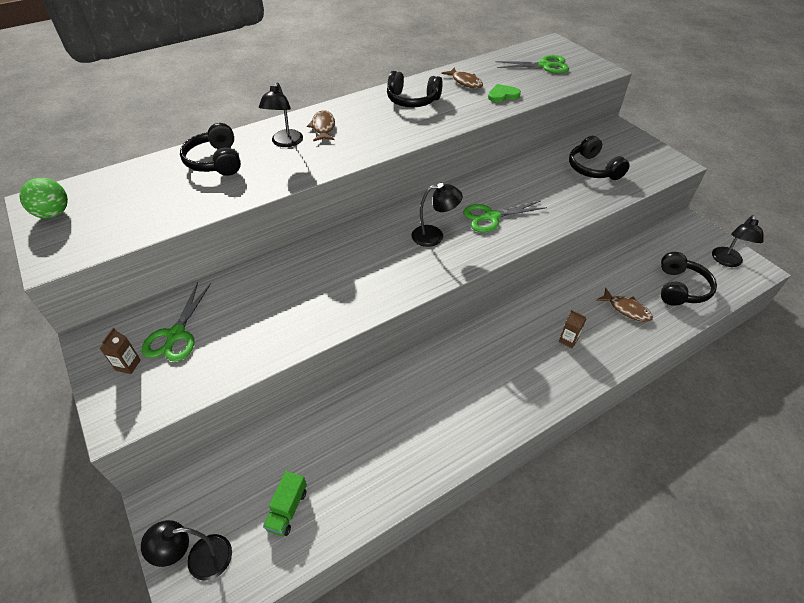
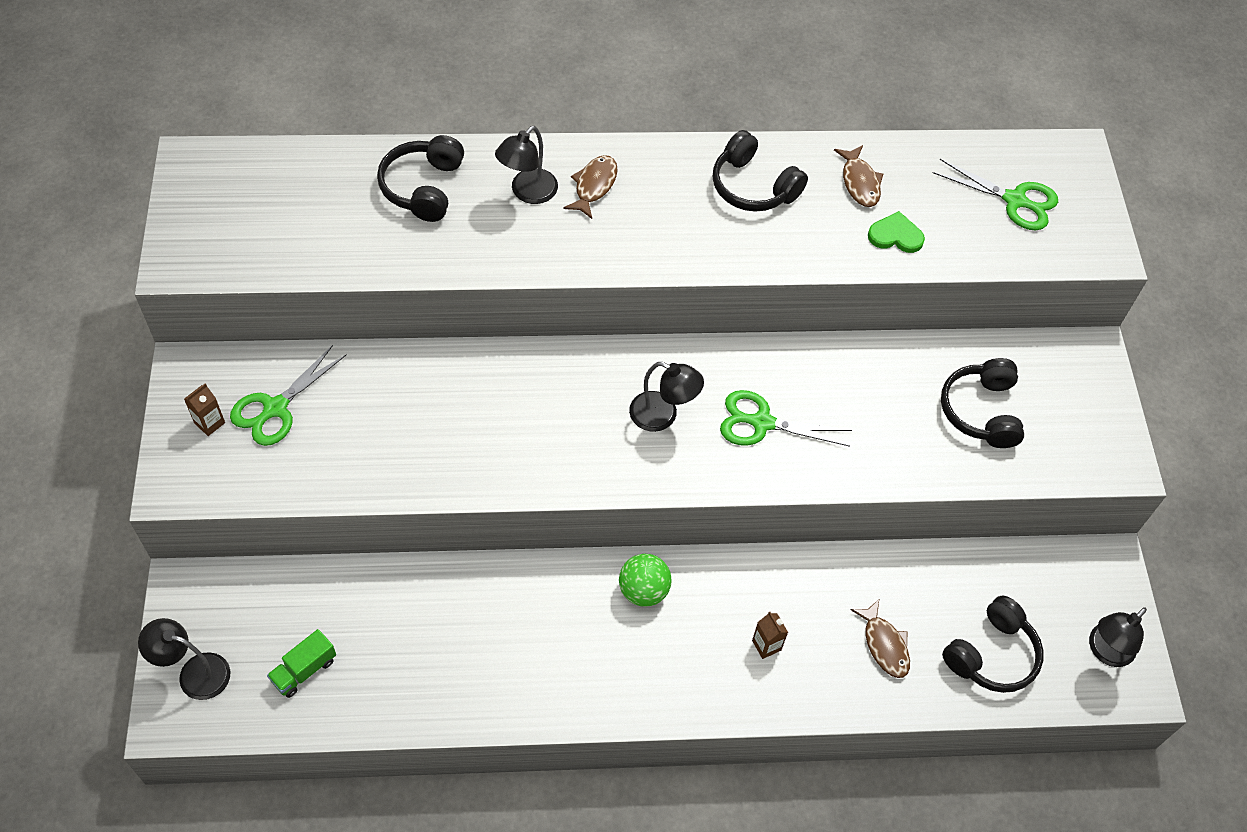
camera: 25 degrees right, 10 degrees up
green ball [19,178,68,219] -> green ball moved to [619,554,672,607]

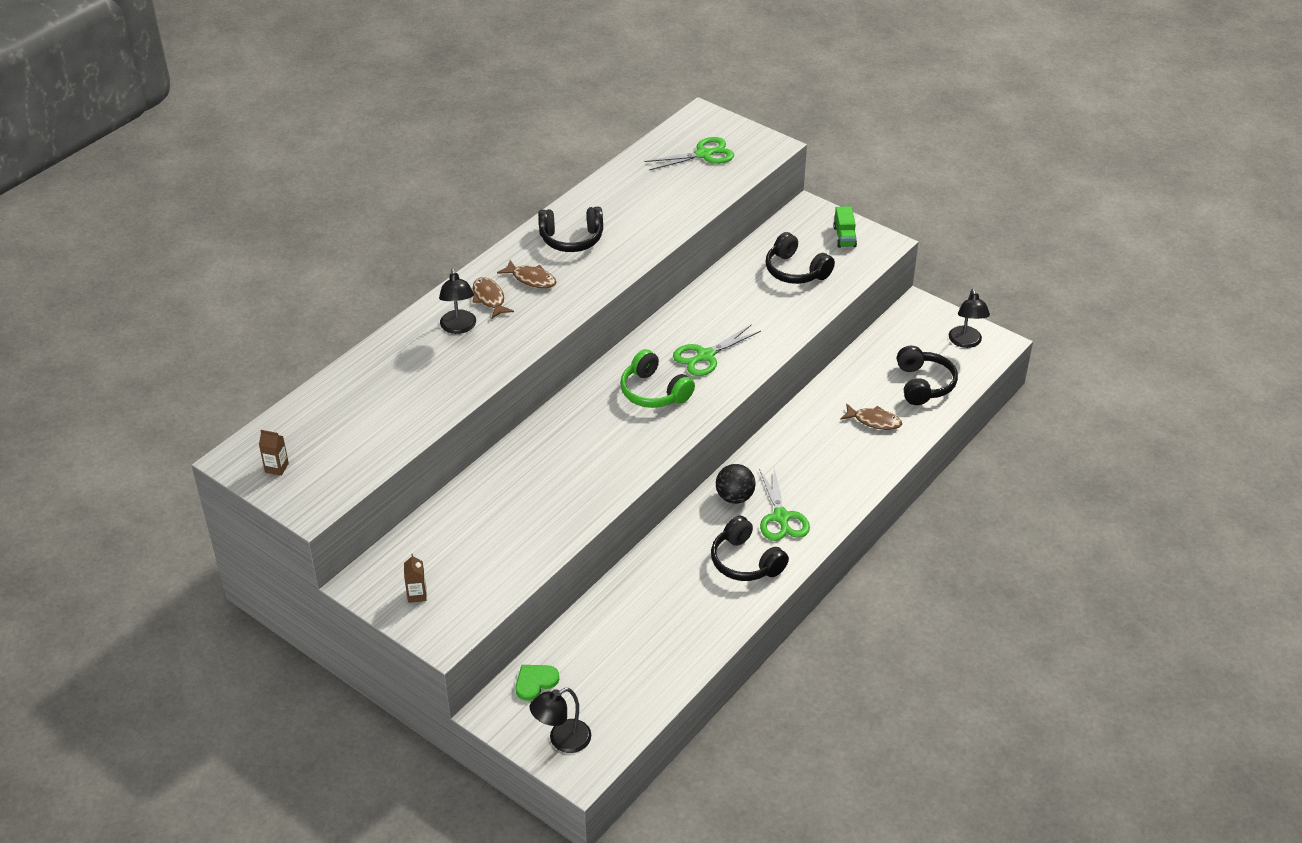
camera: 45 degrees left, 15 degrees down
green scissors [230,345,347,446] -> green scissors moved to [759,468,810,541]
green truck [267,629,336,698] -> green truck moved to [833,206,857,248]
black headphones [377,135,464,222] -> black headphones moved to [711,516,789,581]
green ball [619,554,672,607] -> black ball [716,464,756,504]
black lamp [629,362,704,432] -> green headphones [620,349,695,408]
brown carton [752,612,788,659] -> brown carton moved to [259,430,289,476]
brown fish [834,145,883,207] -> brown fish moved to [497,260,556,288]
green heart [868,211,925,253] -> green heart moved to [515,665,559,701]

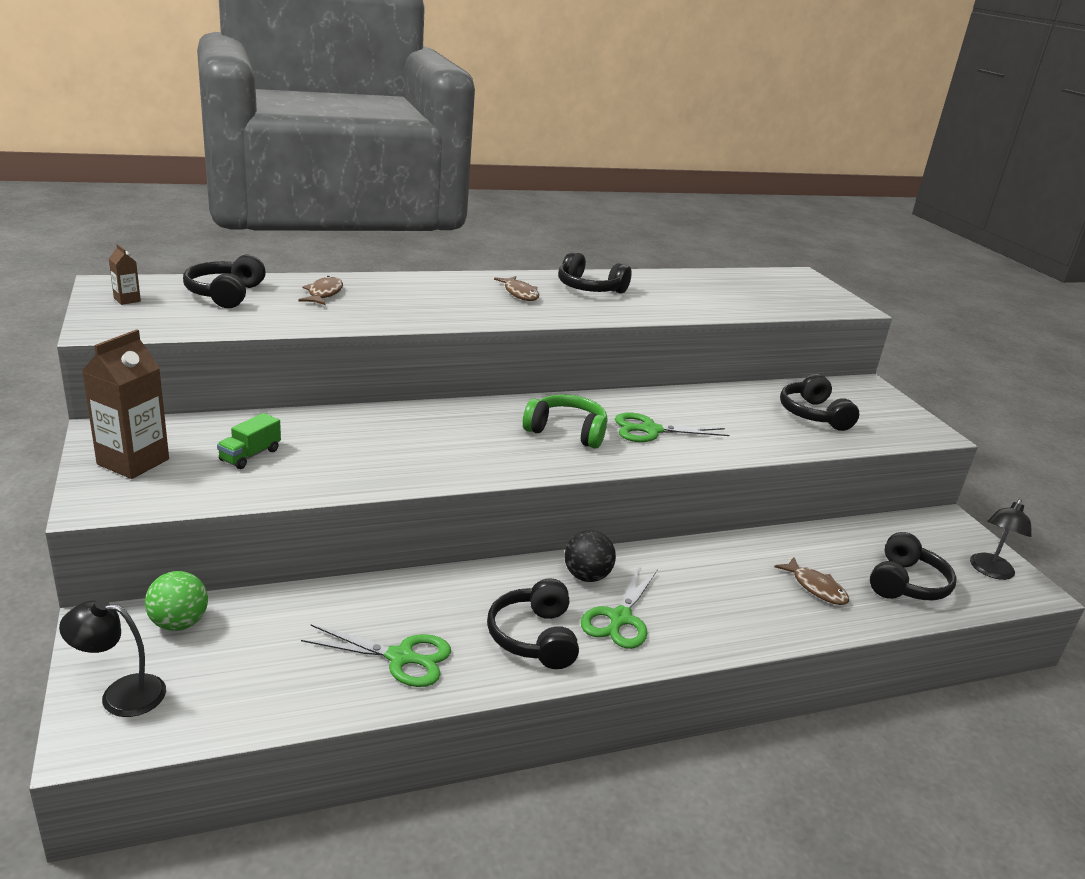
camera: 30 degrees right, 15 degrees down
brown carton [404,554,427,603] -> brown carton [82,329,169,479], size x2.15
black lamp [439,268,476,334] -> none
brown fish [472,277,514,319] -> brown fish moved to [298,276,343,305]
green heart [515,665,559,701] -> green ball [145,571,208,631]
green headphones [620,349,695,408] -> green headphones turned 120 degrees clockwise [523,394,608,449]
green scissors [644,137,734,170] -> green scissors moved to [301,625,451,687]
green truck [833,206,857,248] -> green truck moved to [217,413,281,469]
none -> black headphones [183,255,266,308]

